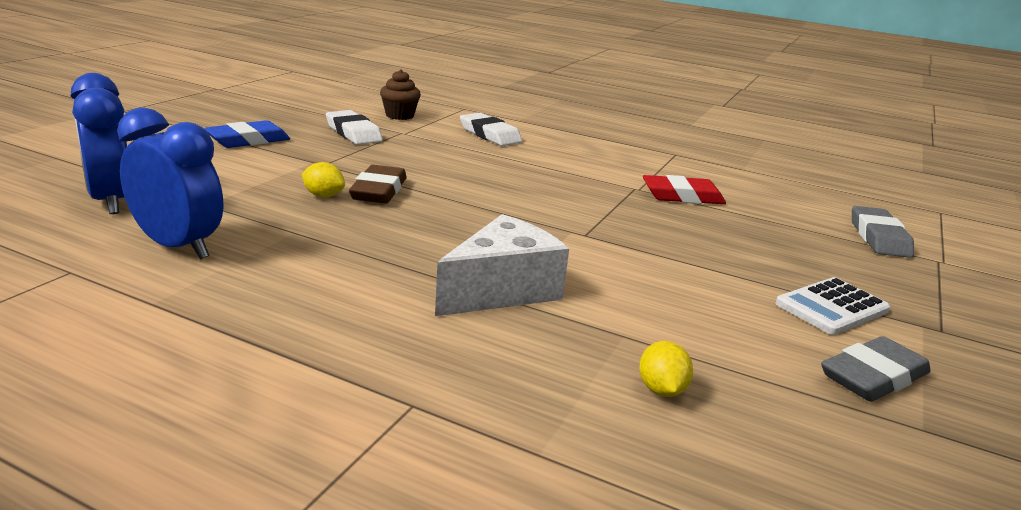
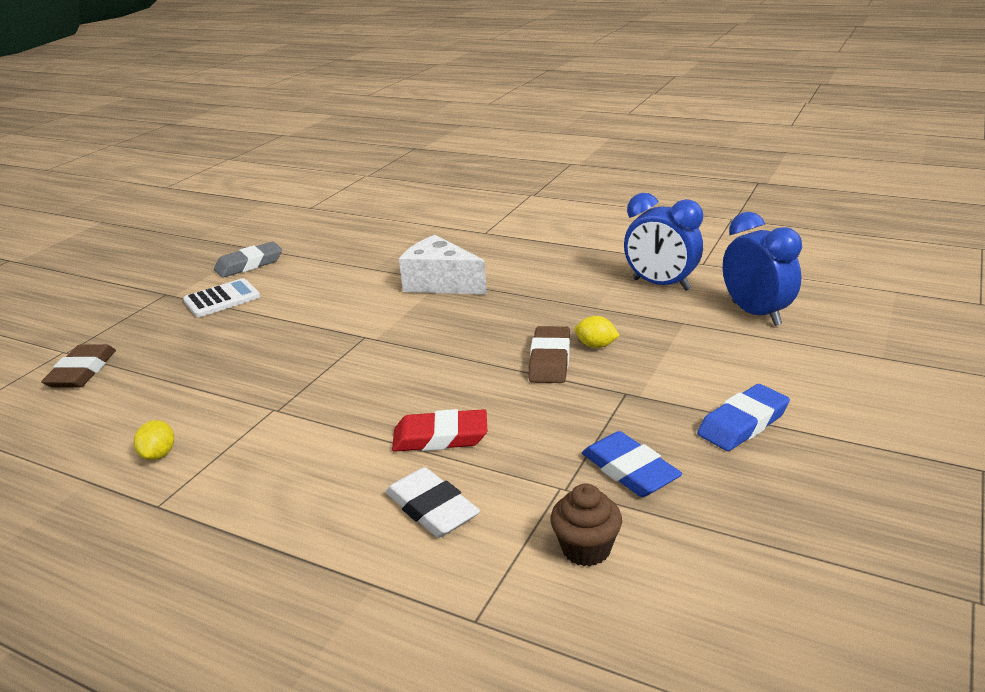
camera: 175 degrees left, 5 degrees up
white eraser [326,110,383,145] -> blue eraser [582,431,682,497]
white cheese [435,214,569,316] -> white cheese turned 75 degrees clockwise [399,235,487,294]
yellow lemon [639,341,693,397] -> yellow lemon moved to [134,420,174,460]
red eraser [643,175,726,204] -> red eraser moved to [392,409,487,452]
grey eraser [852,206,914,258] -> brown eraser [41,344,116,387]

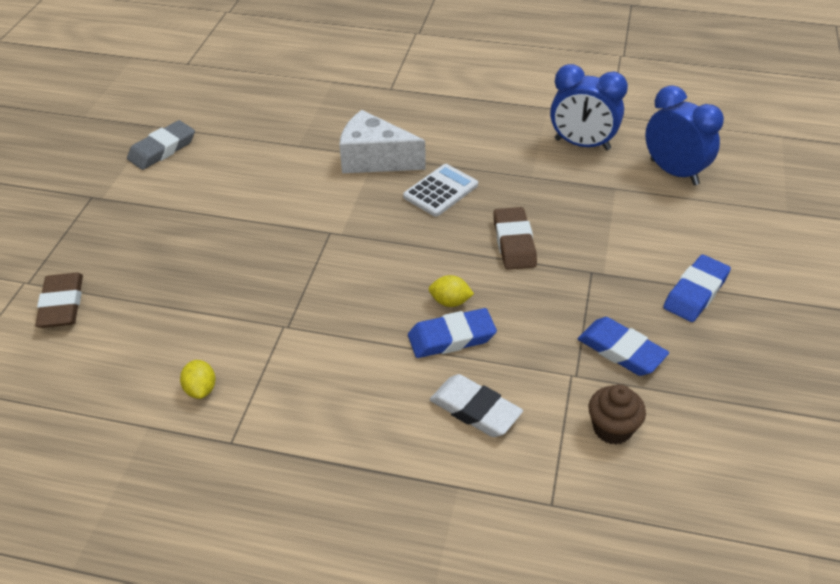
camera: 15 degrees left, 15 degrees up
white calculator [183,278,260,317] -> white calculator moved to [403,164,478,217]
red eraser [392,409,487,452] -> blue eraser [408,308,497,358]
yellow lemon [575,316,620,348] -> yellow lemon moved to [429,275,474,307]

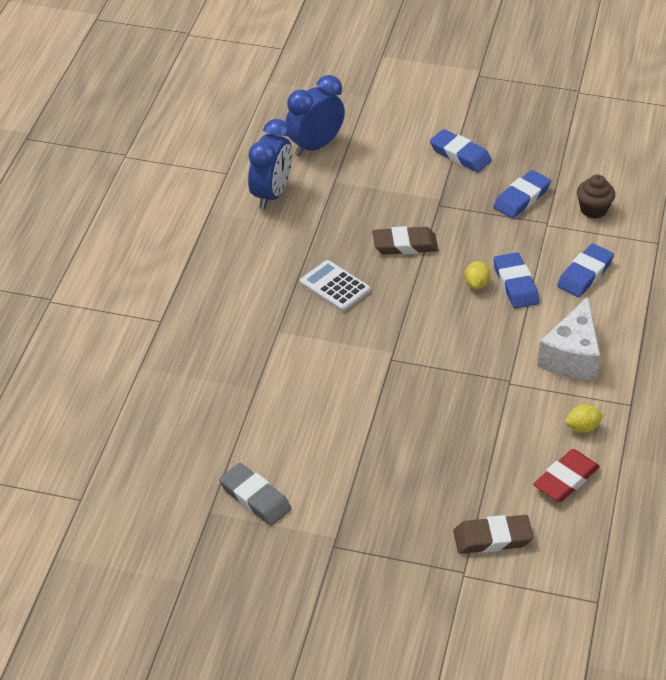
camera: 90 degrees left, 0 degrees up
white cheese [339,110,426,173] -> white cheese moved to [537,297,600,380]
white eraser [430,374,523,437] -> blue eraser [557,243,614,297]
none -> red eraser [533,449,600,502]

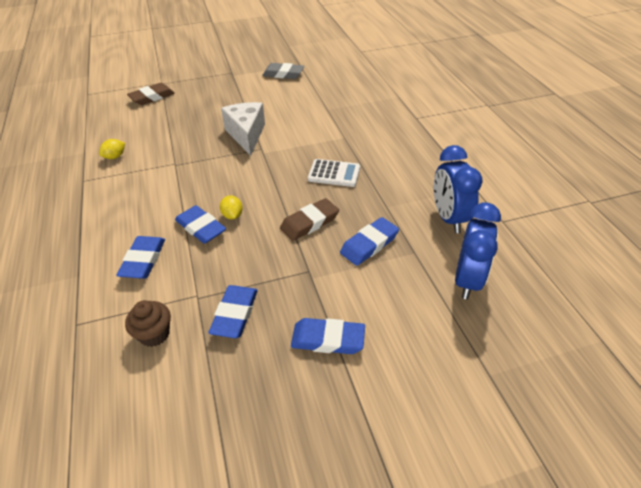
camera: 150 degrees right, 0 degrees up
red eraser [533,449,600,502] -> none
white cheese [537,297,600,380] -> white cheese moved to [221,102,265,156]
none -> blue eraser [340,217,399,266]

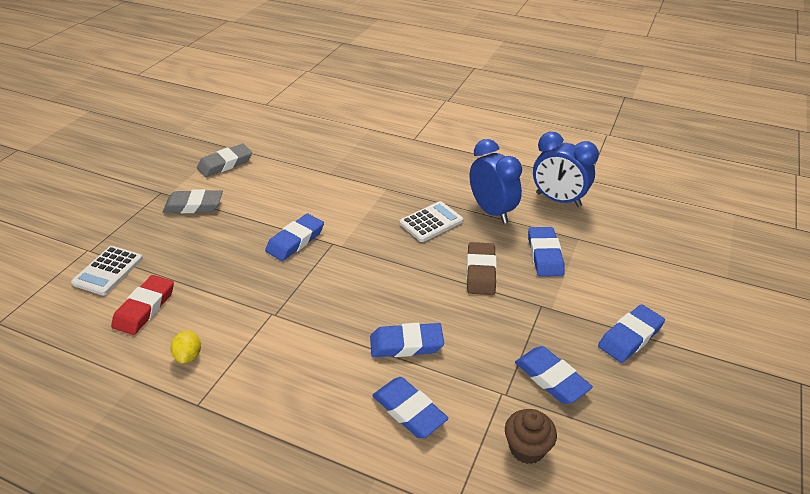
camera: 50 degrees left, 5 degrees down
brown eraser [127,83,175,105] -> white calculator [71,246,143,295]
yellow lemon [220,195,243,220] -> none
white cheese [221,102,265,156] -> blue eraser [265,214,324,261]
blue clock [455,202,501,300] -> blue clock moved to [470,139,522,224]
none -> red eraser [111,275,174,335]
none -> grey eraser [163,189,223,213]

